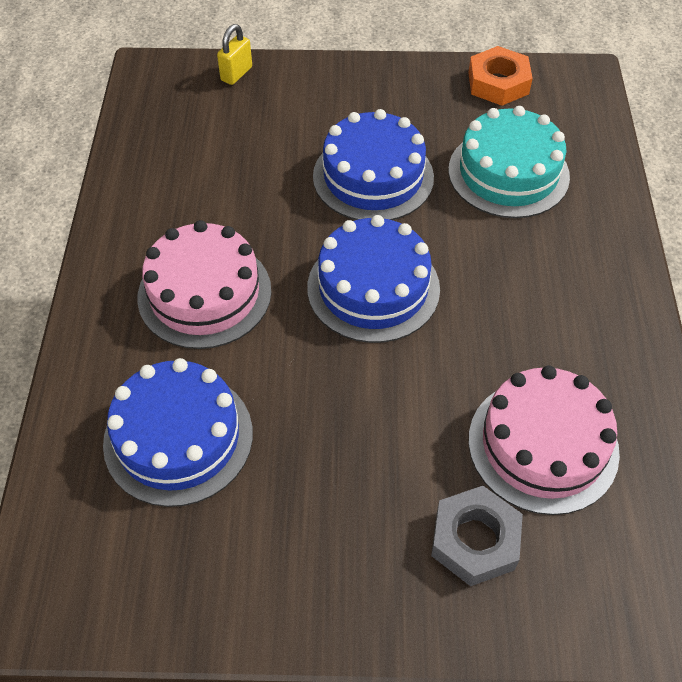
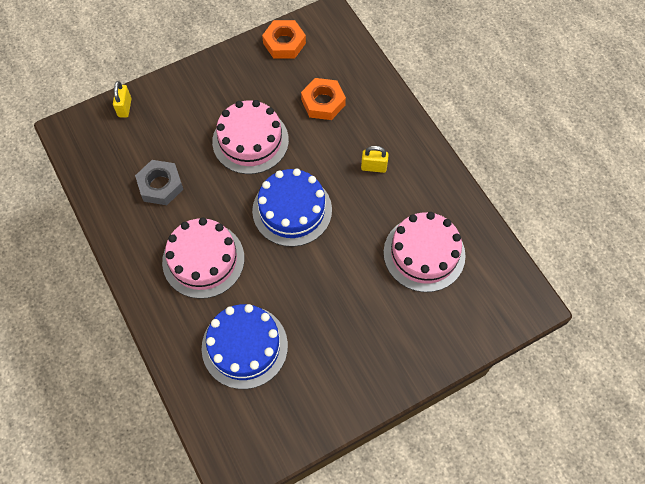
camera: 30 degrees left, 10 degrees up
blue cake [313,109,434,220] -> pink cake [212,100,289,174]
grey nut [431,486,523,586] -> grey nut moved to [135,160,183,205]
turquoise cake [448,106,570,218] -> orange nut [301,78,346,120]
none -> yellow padlock [361,146,389,173]

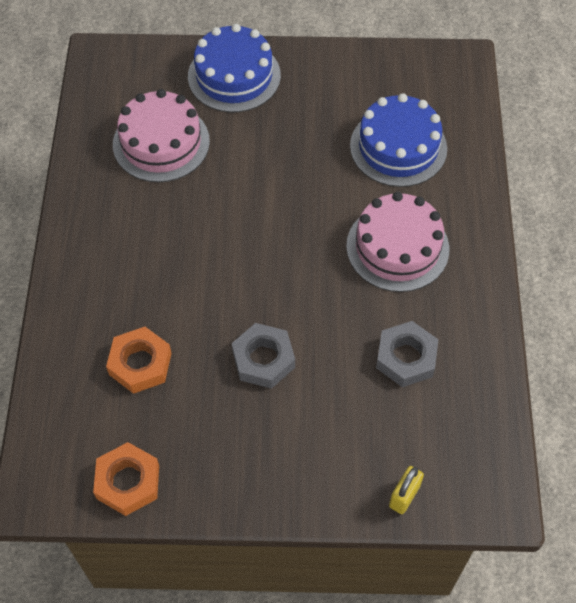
camera: 150 degrees left, 5 degrees down
pink cake [212,100,289,174] -> grey nut [232,323,295,389]
blue cake [252,168,332,247] -> blue cake moved to [188,24,281,112]
yellow padlock [361,146,389,173] -> none

